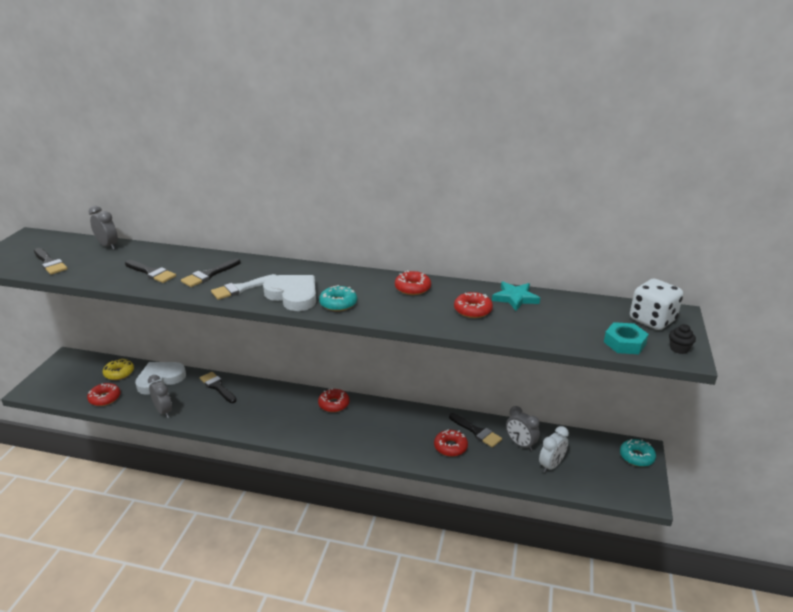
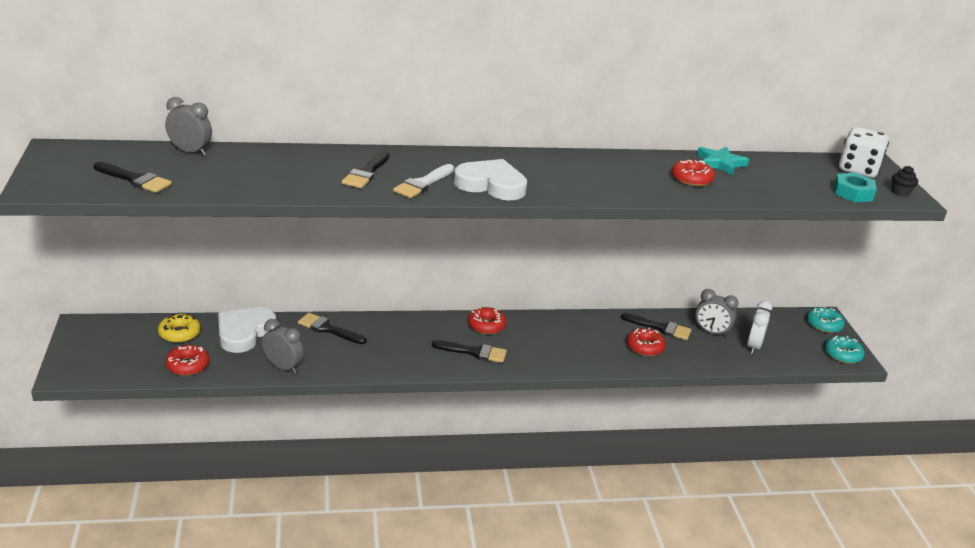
camera: 25 degrees left, 0 degrees up
black brush [125,260,176,283] -> black brush moved to [432,340,507,363]
turquoise donut [319,285,357,311] -> turquoise donut moved to [825,336,865,364]
red donut [395,270,431,295] -> none

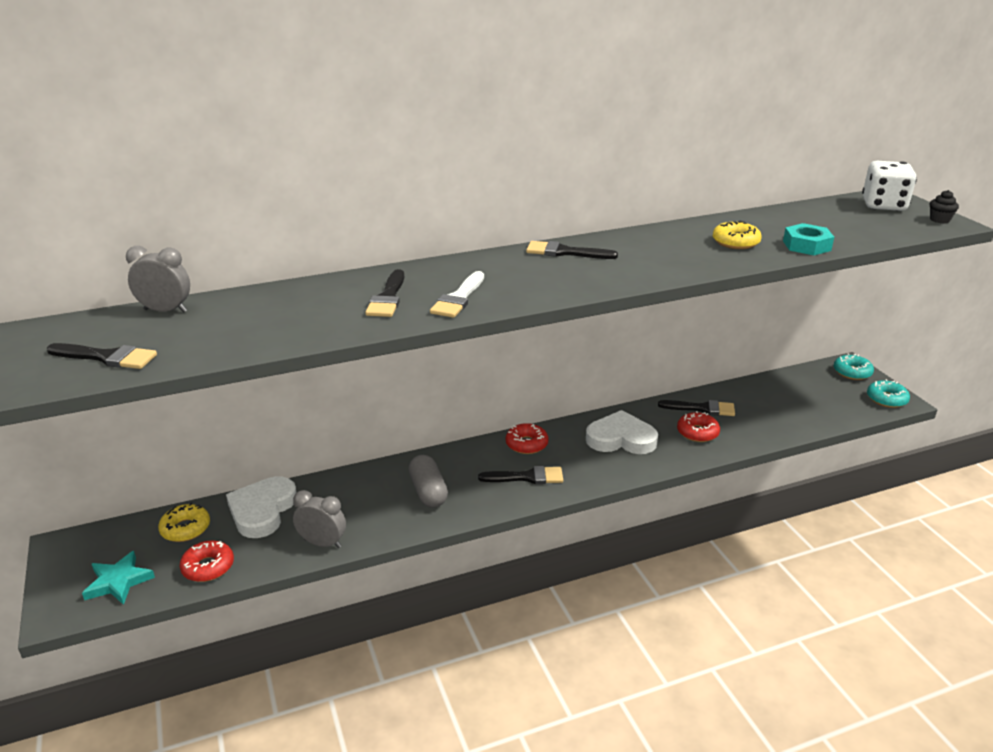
camera: 10 degrees left, 0 degrees up
black brush [298,313,367,344] -> black brush moved to [526,241,618,259]
white heart [453,159,527,200] -> white heart moved to [586,410,658,454]
red donut [671,160,715,186] -> yellow donut [713,221,762,249]
grey clock [695,289,739,337] -> none
turquoise star [697,146,749,176] -> turquoise star moved to [82,551,155,605]
white clock [747,301,772,354] -> none
turquoise nut [834,173,877,202] -> turquoise nut moved to [783,223,834,255]
none -> grey capsule [408,455,448,508]

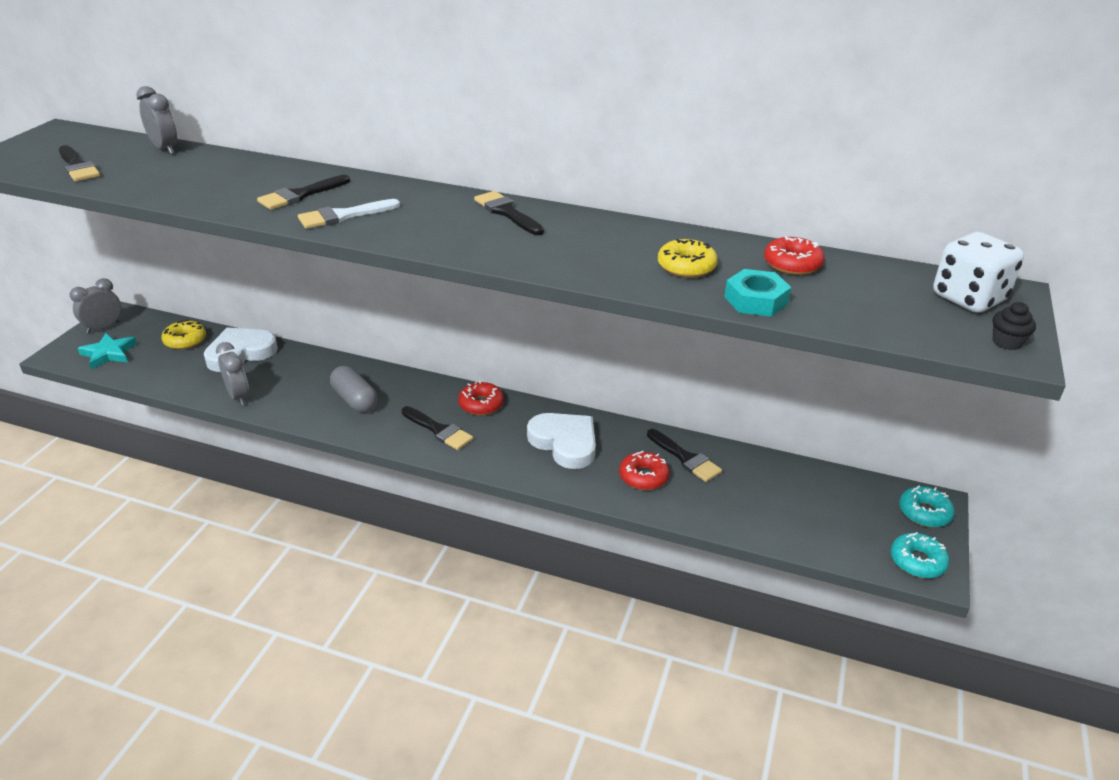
camera: 40 degrees right, 5 degrees up
red donut [180,541,234,582] -> red donut moved to [764,236,825,275]
grey capsule [408,455,448,508] -> grey capsule turned 60 degrees counterclockwise [330,366,378,413]
none -> grey clock [70,278,121,333]

